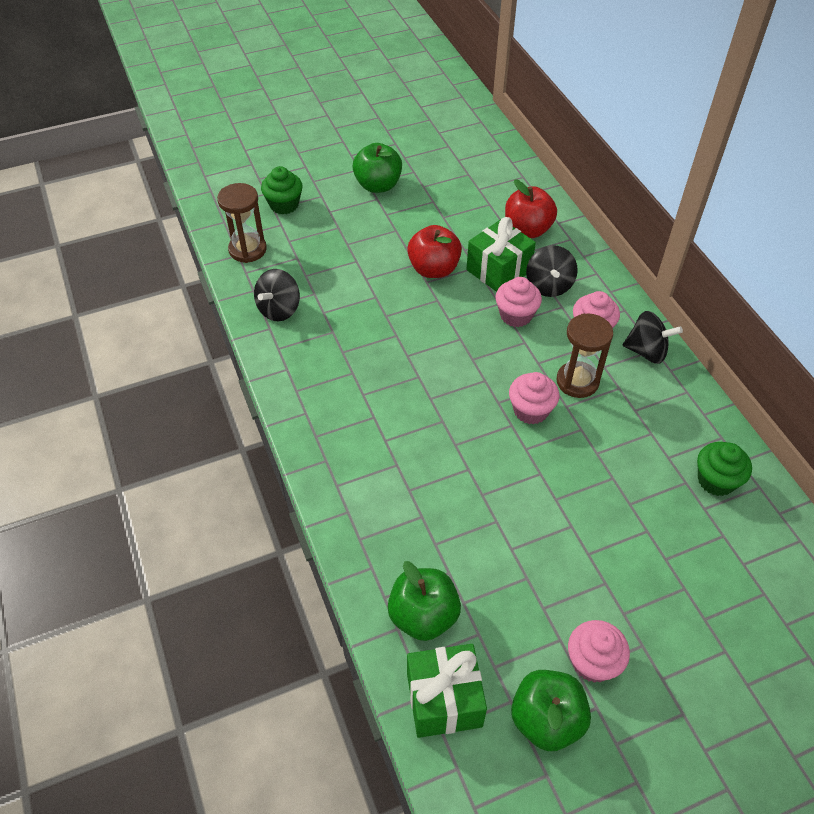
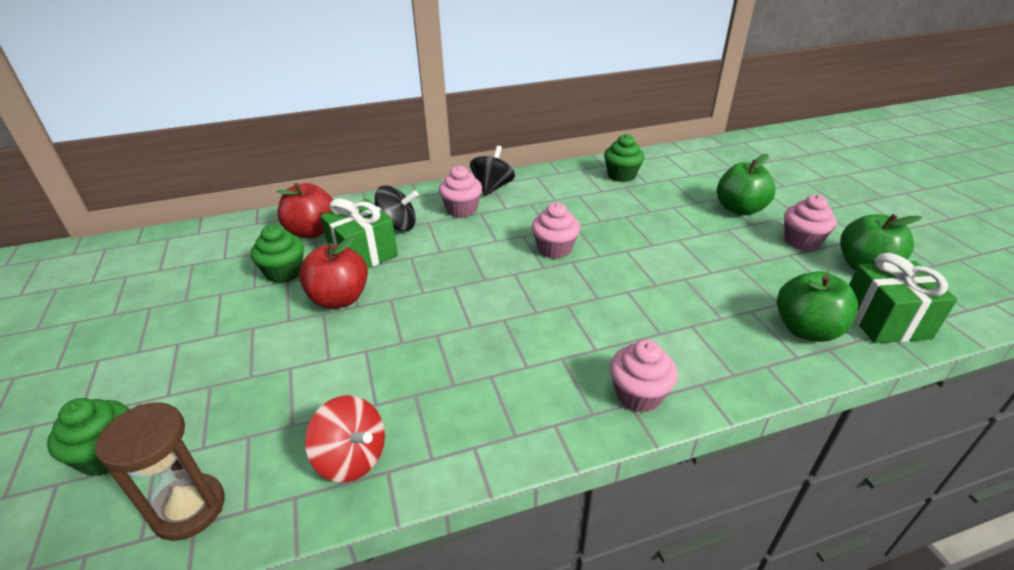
camera: 85 degrees left, 15 degrees down
black spinning top [254,269,300,321] -> red spinning top [305,395,385,482]
green apple [352,143,402,193] -> green apple moved to [717,154,776,215]
pink cupcake [495,277,542,327] -> pink cupcake moved to [610,340,678,413]
brown hourglass [557,313,613,398] -> none
none -> green cupcake [251,225,304,283]

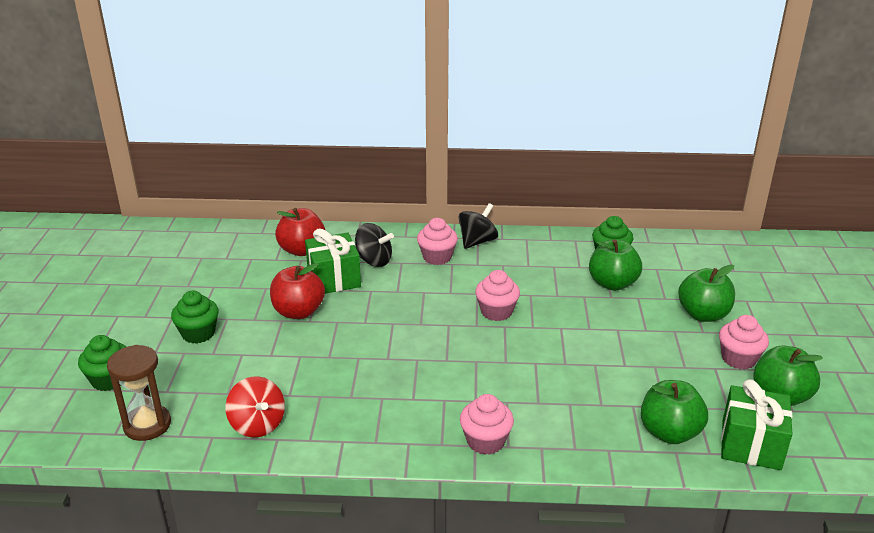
camera: 20 degrees right, 5 degrees down
green cupcake [251,225,304,283] -> green cupcake moved to [171,291,219,344]
none -> green apple [589,239,642,291]

